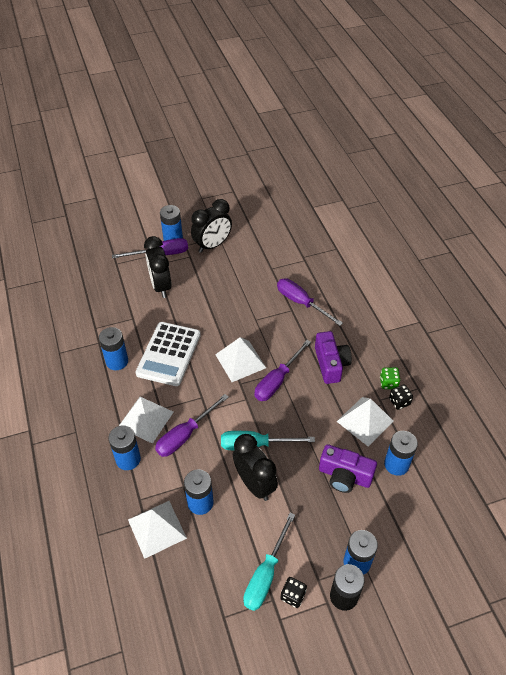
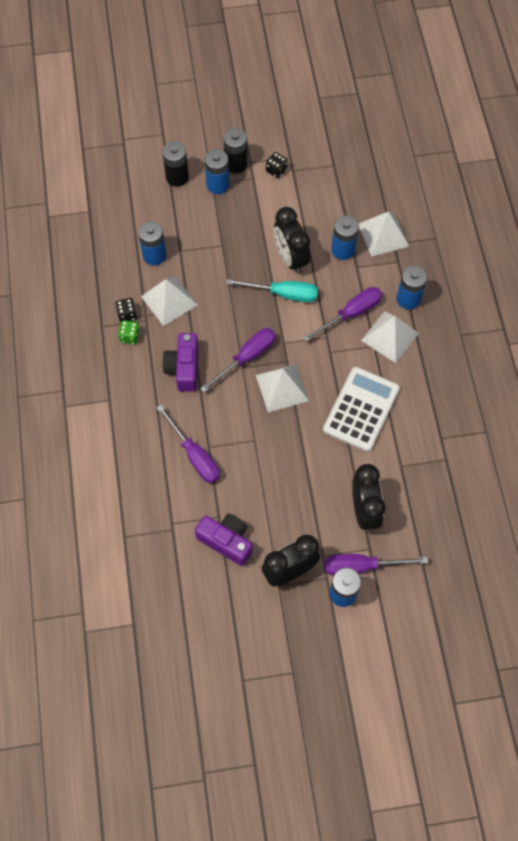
camera: 170 degrees left, 15 degrees up
blue battery [99,327,128,370] -> none
turquoise screwdriver [243,513,295,611] -> none
purple camera [319,444,377,493] -> purple camera moved to [195,514,253,566]
none -> black battery [162,141,189,187]

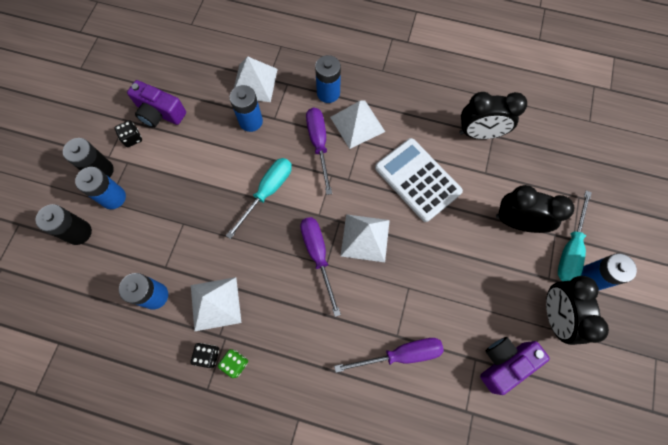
camera: 65 degrees left, 5 degrees up
purple camera [162,333,199,392] -> purple camera moved to [127,80,186,128]
black clock [274,207,310,274] -> black clock moved to [459,92,527,139]
purple screwdriver [324,554,428,575] -> turquoise screwdriver [558,191,592,281]

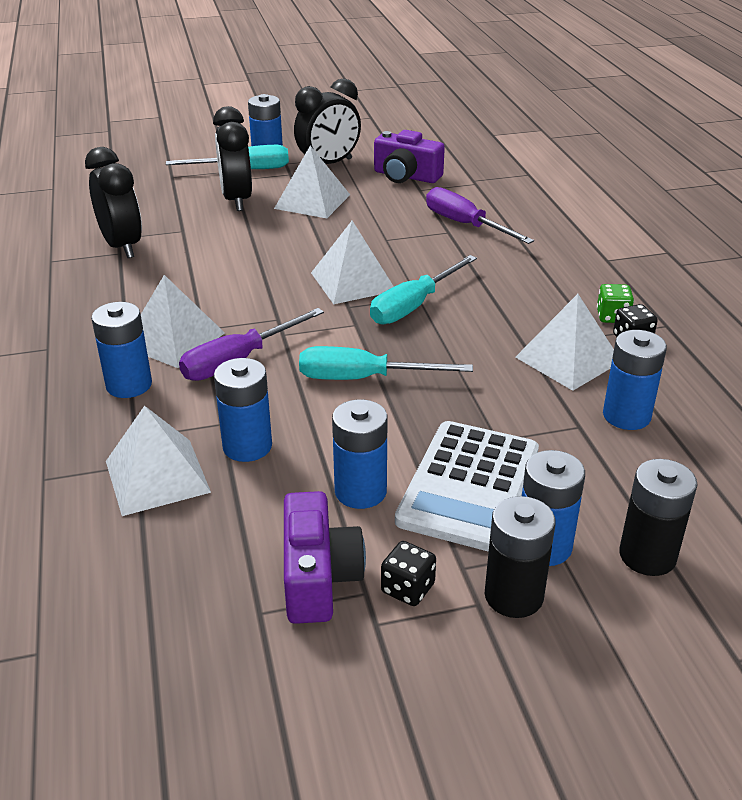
camera: 120 degrees left, 35 degrees down
purple screwdriver [300,217,341,317] -> turquoise screwdriver [370,255,477,324]
white calculator [375,138,463,222] -> white calculator moved to [395,421,539,552]
none -> white pyramid [274,146,350,218]
none -> blue battery [332,399,387,509]

